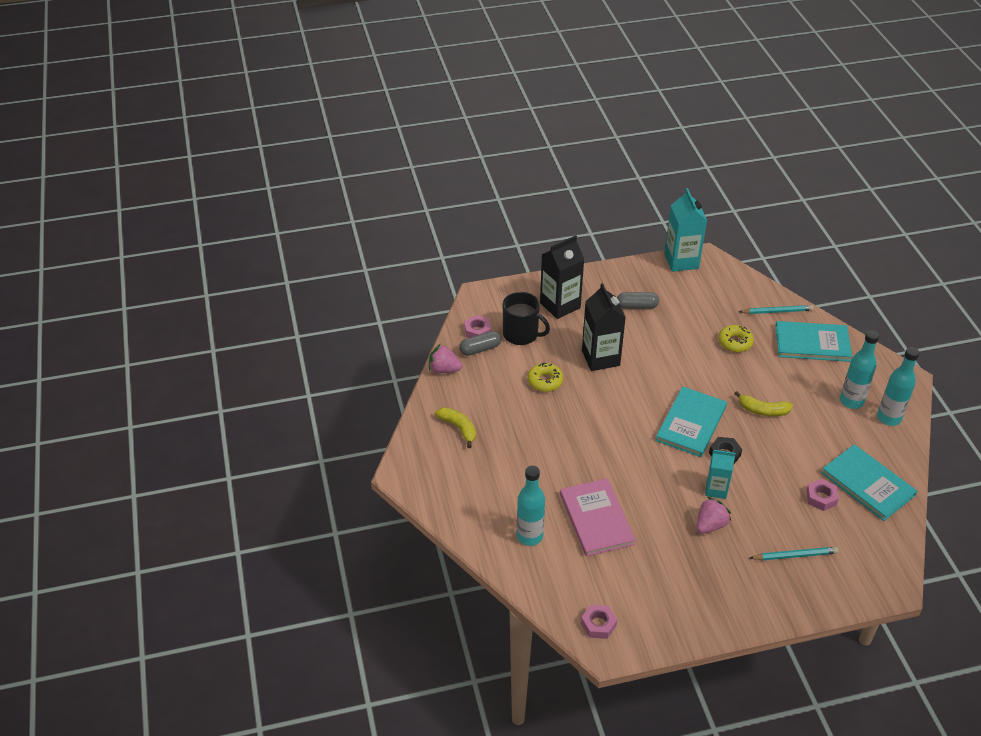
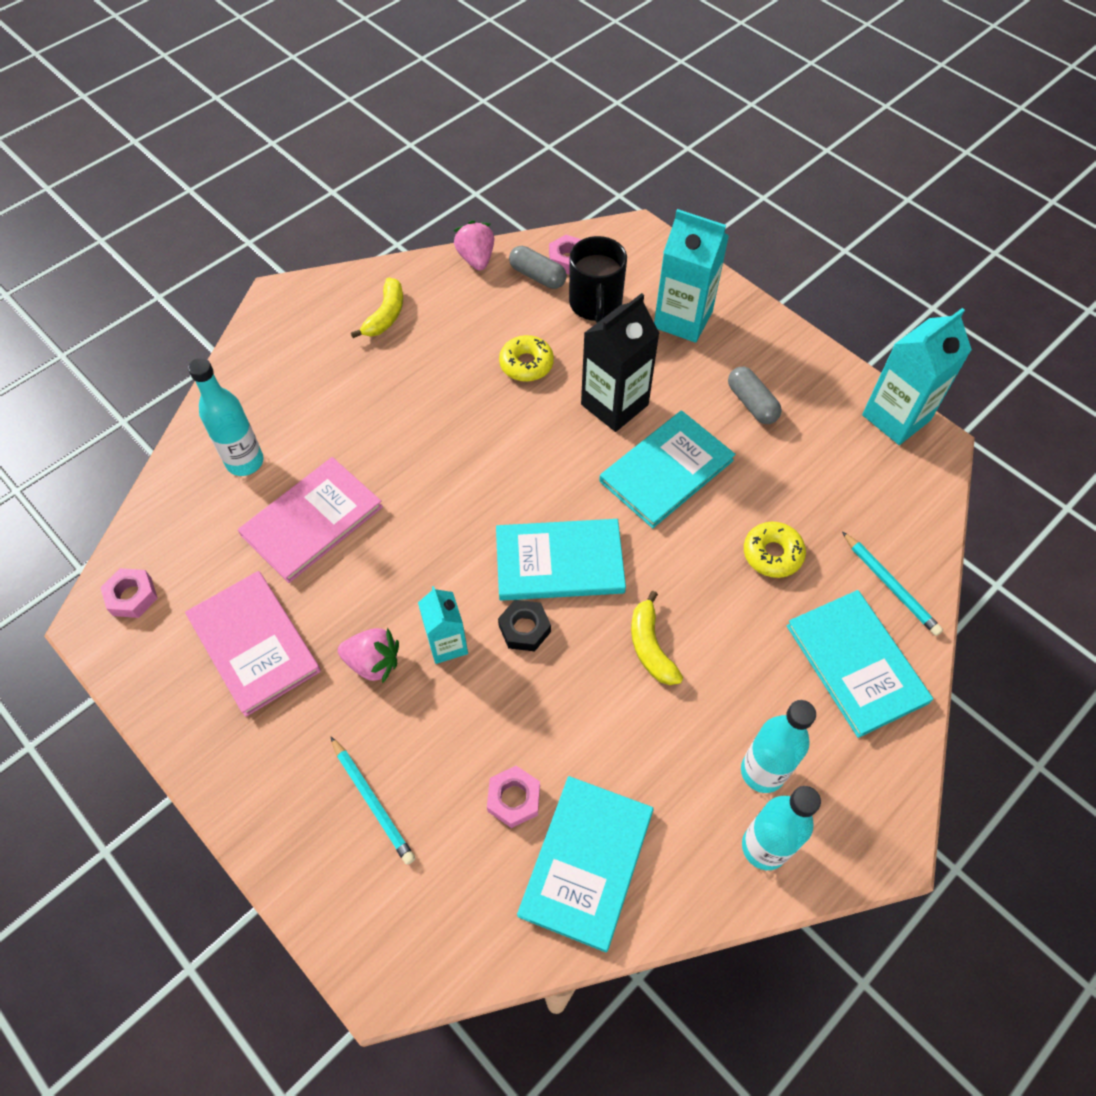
camera: 60 degrees right, 15 degrees up
black carton [540,235,584,319] -> turquoise carton [654,209,729,343]
none -> pink book [185,571,321,717]
none -> turquoise book [599,410,736,528]

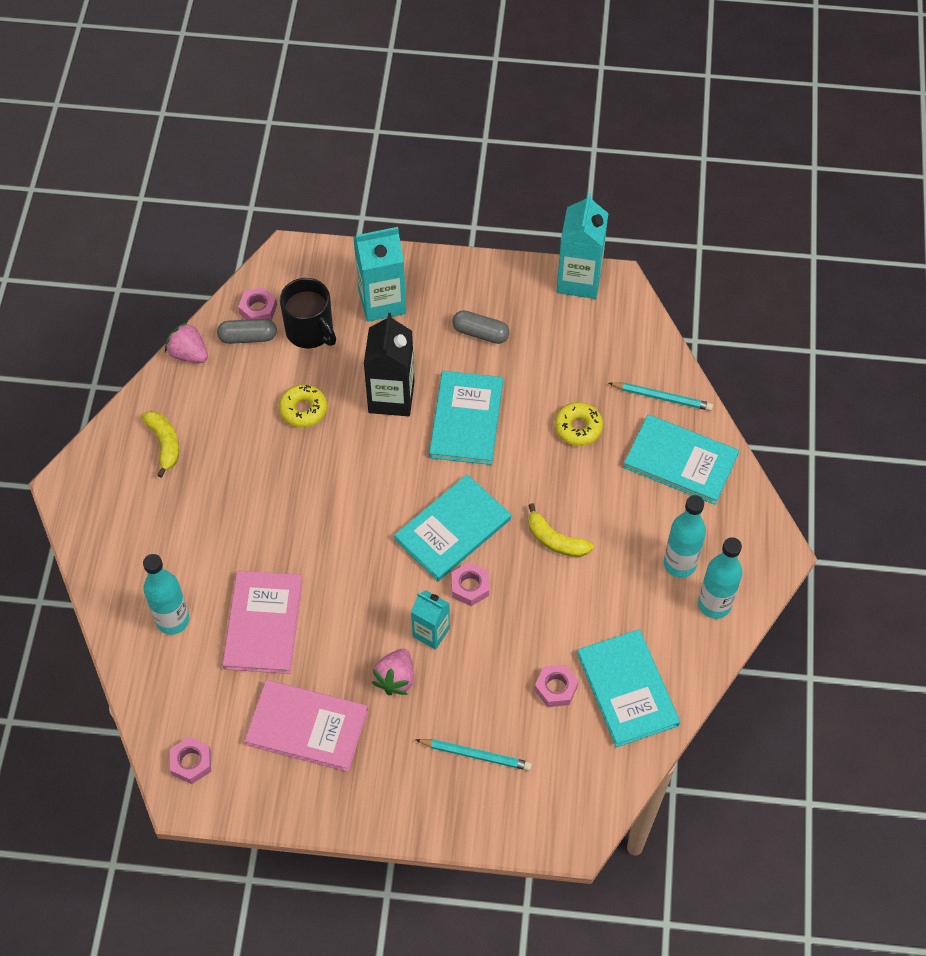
camera: 40 degrees left, 0 degrees up
pink strawberry [338,628,399,684] -> pink strawberry turned 135 degrees clockwise [372,649,414,695]
black nut [498,600,551,651] -> pink nut [451,562,489,606]

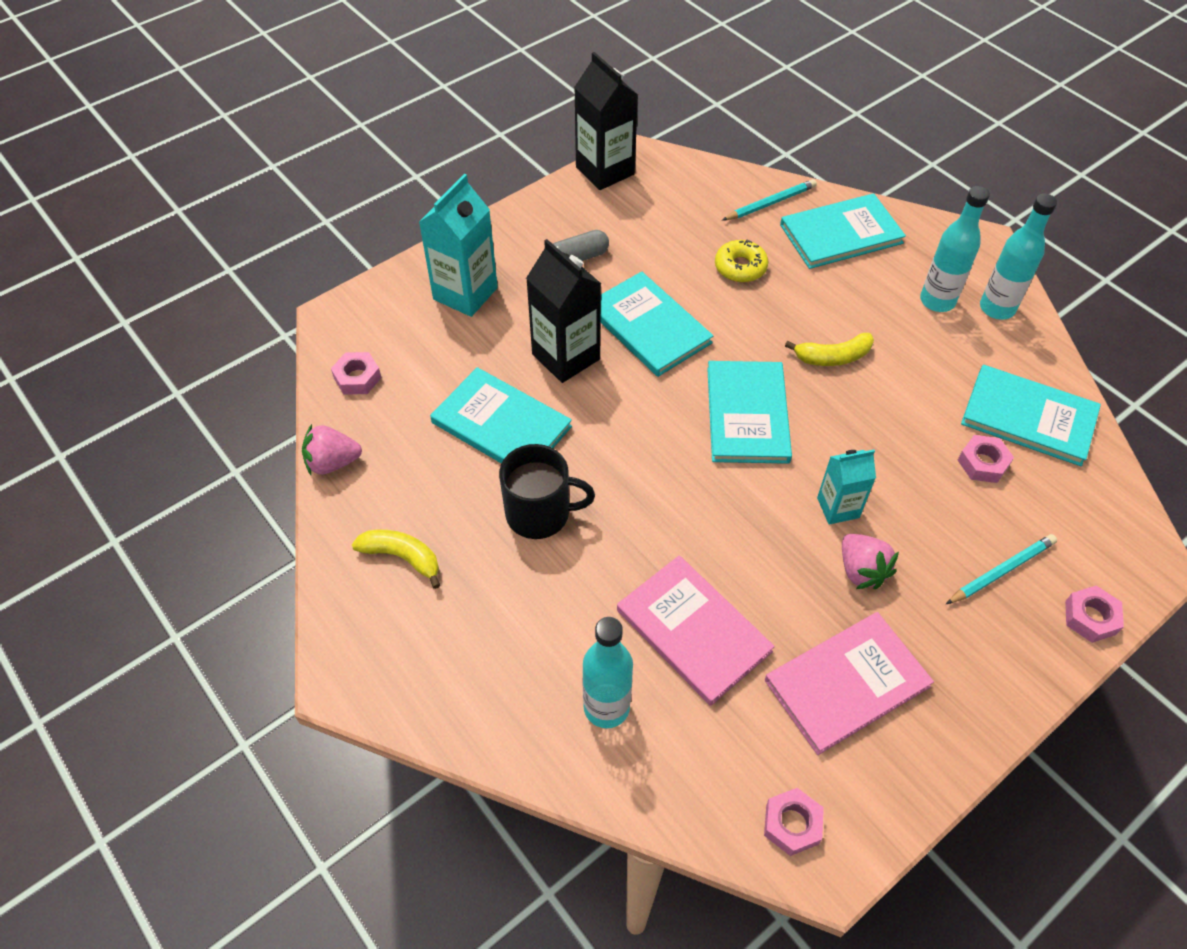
camera: 45 degrees left, 5 degrees down
grey capsule [217,319,277,344] -> none
yellow donut [279,384,327,428] -> turquoise book [430,367,572,463]
black mug [280,278,336,349] -> black mug moved to [499,444,595,539]
pink nut [451,562,489,606] -> pink nut moved to [1065,586,1124,643]
turquoise carton [557,193,609,299] -> black carton [574,52,638,190]

